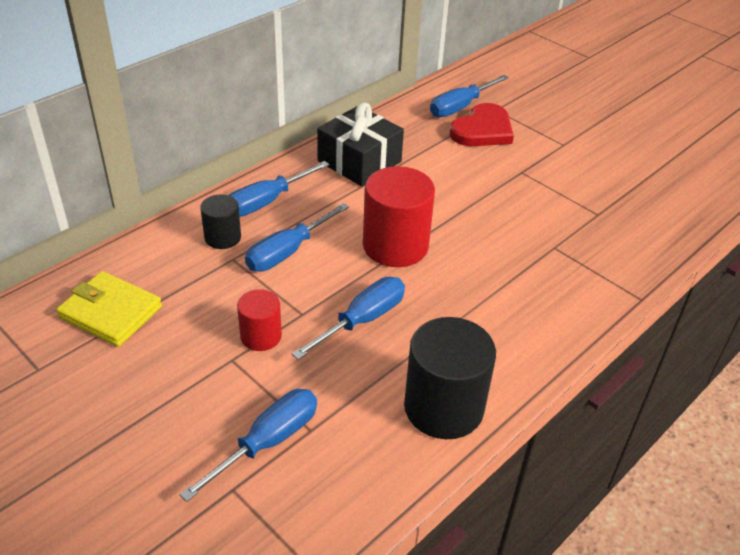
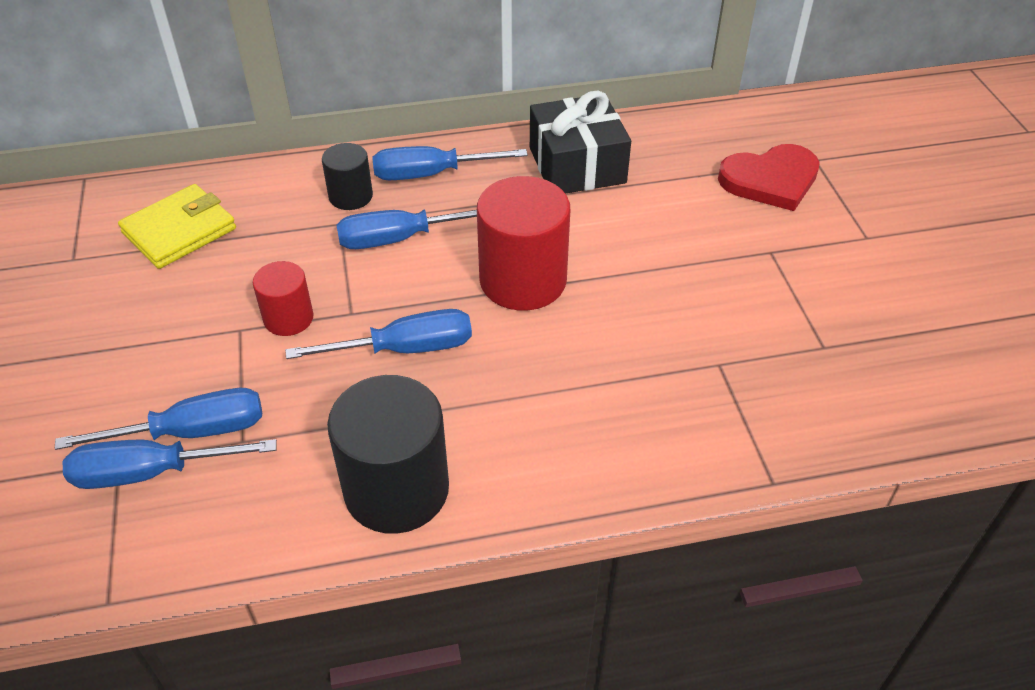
camera: 35 degrees right, 5 degrees up
yellow wallet [56,271,162,347] -> yellow wallet turned 75 degrees clockwise [118,184,236,269]
blue screwdriver [430,75,509,117] -> blue screwdriver moved to [63,439,277,489]

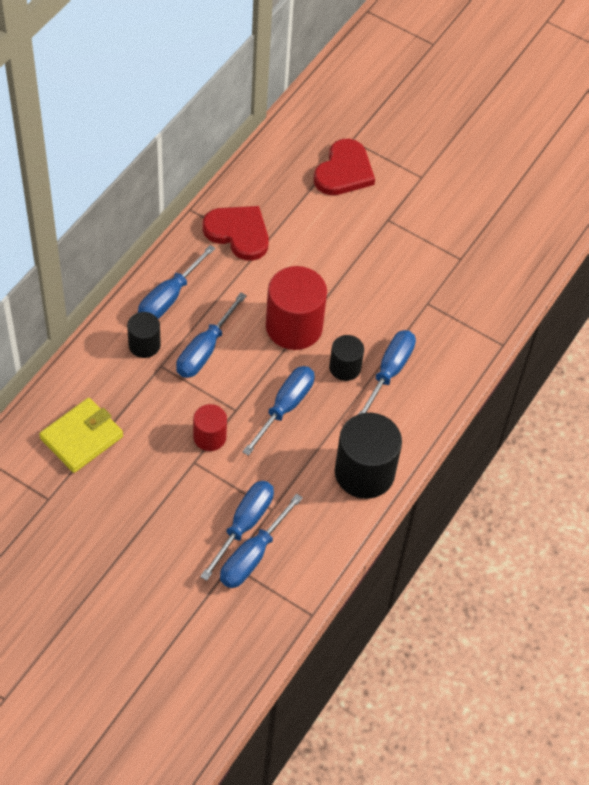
camera: 50 degrees left, 10 degrees up
yellow wallet [118,184,236,269] -> yellow wallet turned 45 degrees clockwise [39,398,123,473]
black gift [530,91,631,194] -> red heart [202,206,269,261]
none -> black cylinder [329,335,364,381]
none -> blue screwdriver [359,330,416,414]

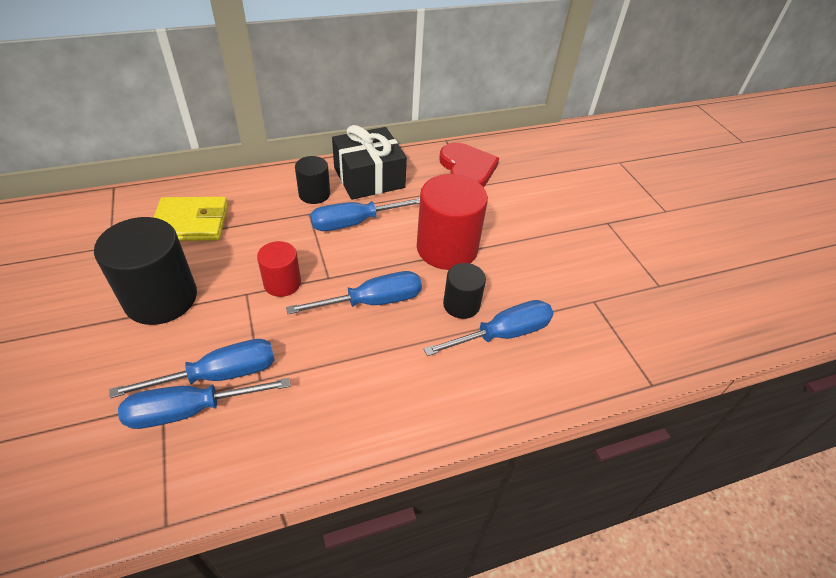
camera: 40 degrees right, 10 degrees down
blue screwdriver [138,245,216,319] -> black gift [332,125,407,200]
red heart [313,139,375,195] -> none
black cylinder [335,413,402,499] -> black cylinder moved to [94,217,197,325]

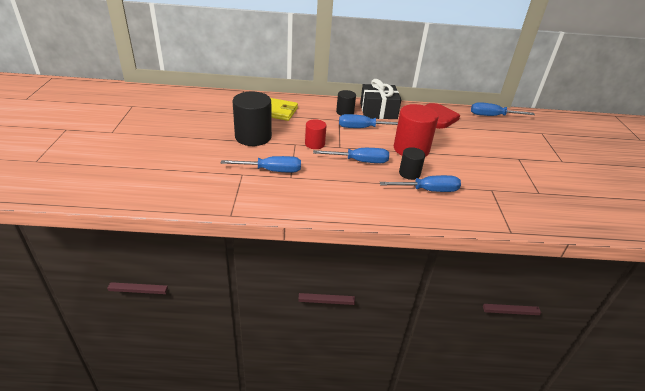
camera: 20 degrees right, 10 degrees down
blue screwdriver [118,378,291,429] -> blue screwdriver moved to [471,102,535,116]

